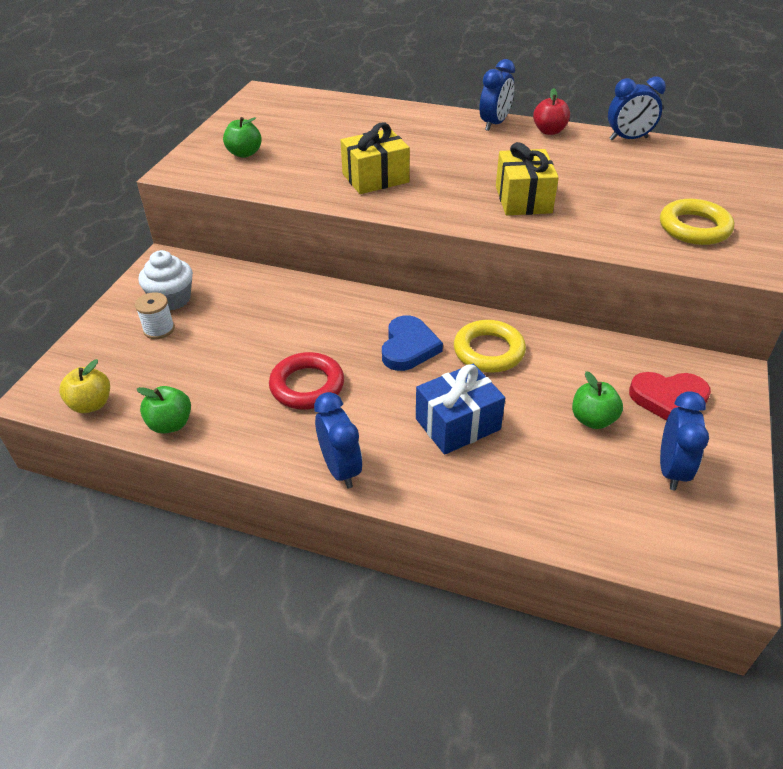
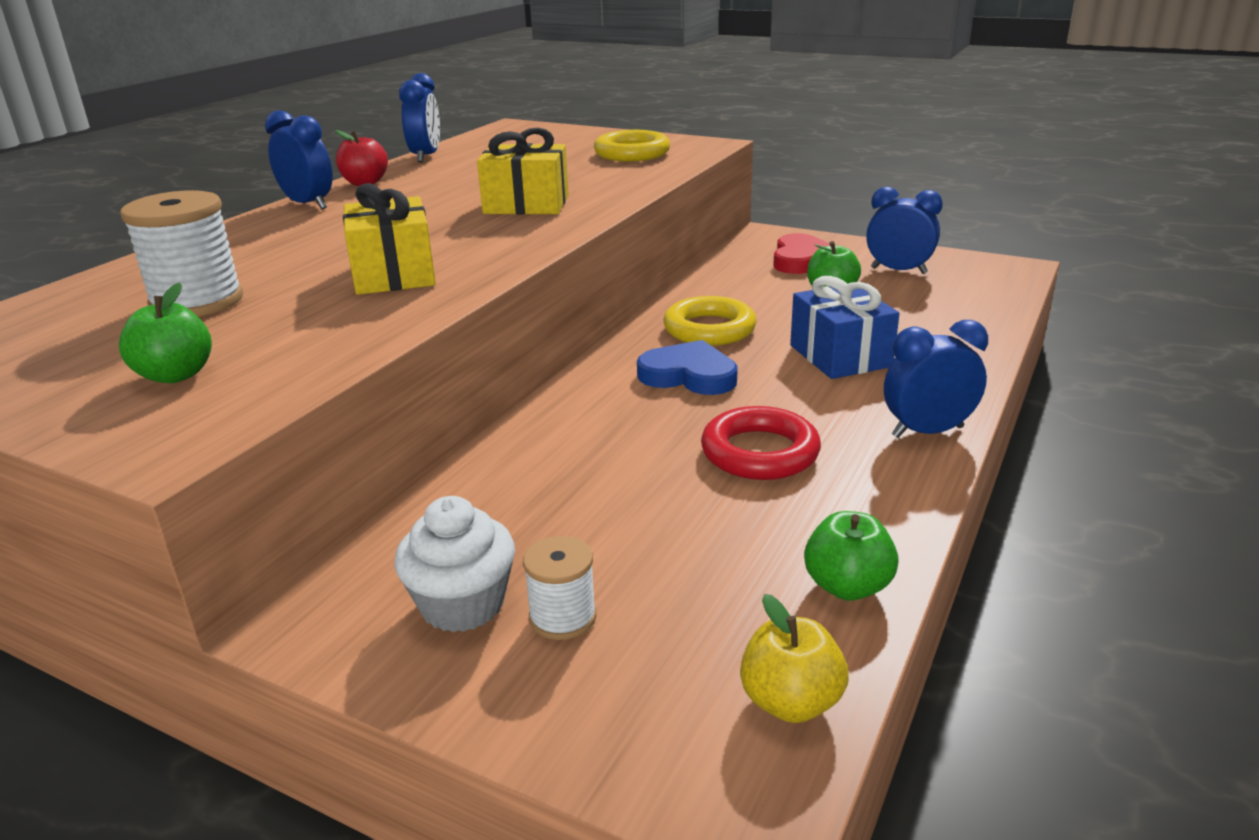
camera: 80 degrees left, 15 degrees down
none -> white spool [120,190,243,317]

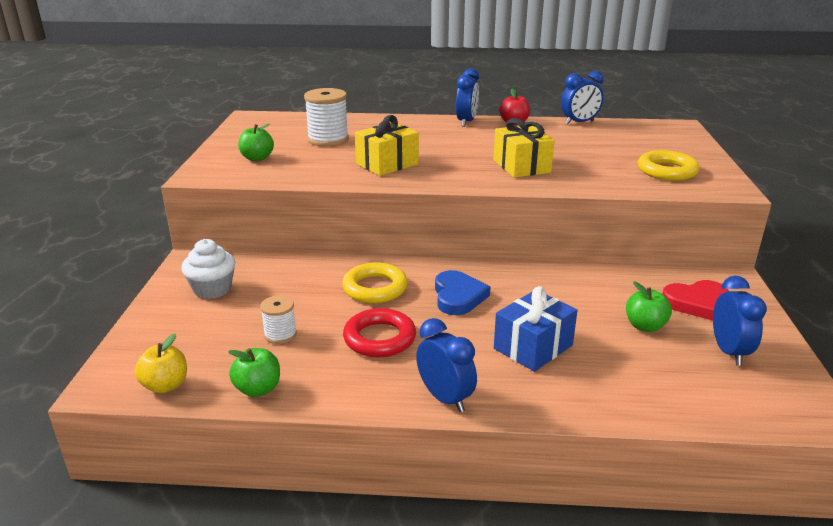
camera: 65 degrees right, 0 degrees up
white spool [523,536,596,640] -> white spool moved to [260,295,297,344]
yellow ring [663,296,757,346] -> yellow ring moved to [342,263,408,303]

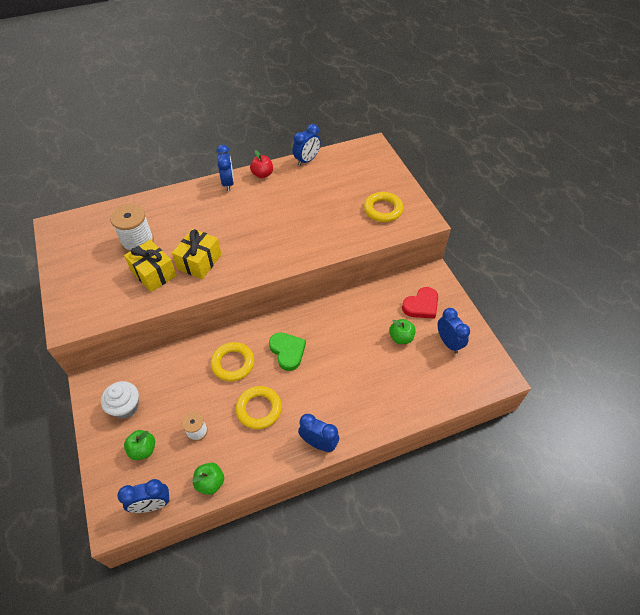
camera: 25 degrees left, 25 degrees up
yellow apple [135,334,187,393] -> blue clock [117,479,170,513]
green apple [238,124,274,161] -> green apple moved to [124,430,155,460]
red ring [343,308,416,357] -> yellow ring [236,386,282,430]
blue heart [435,270,490,315] -> green heart [269,332,306,371]
yellow gift [494,118,555,178] -> yellow gift moved to [124,240,177,292]
blue gift [494,286,578,372] -> none

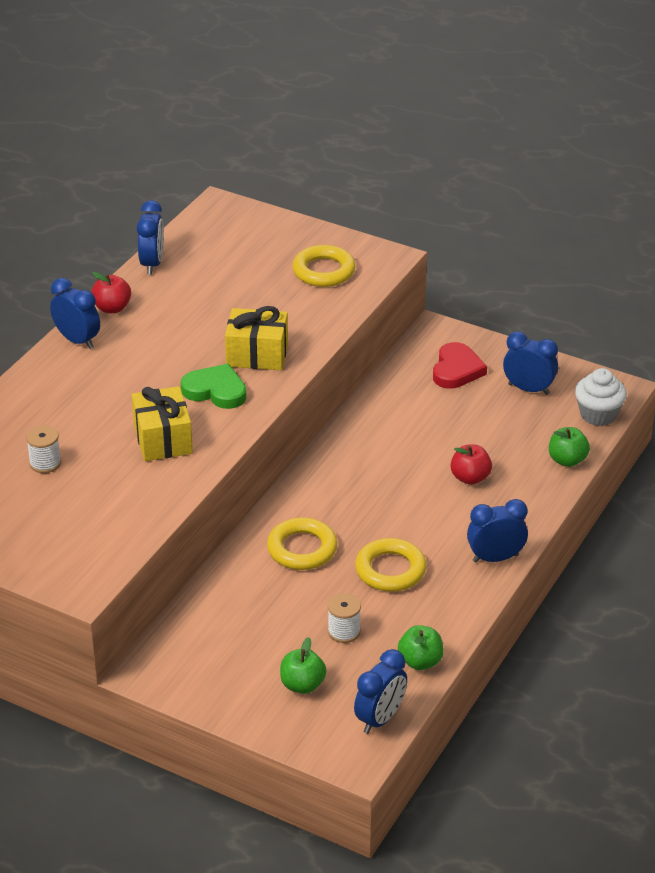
camera: 40 degrees left, 15 degrees down
white cupcake [101,381,139,419] -> white cupcake moved to [575,368,627,426]
white spool [110,204,154,252] -> white spool [26,425,61,473], size x0.58
yellow gift [124,240,177,292] -> yellow gift moved to [225,306,288,370]
green heart [269,332,306,371] -> green heart moved to [181,364,247,409]
green apple [389,319,416,344] -> green apple moved to [549,427,590,467]
none -> red apple [450,445,492,485]

